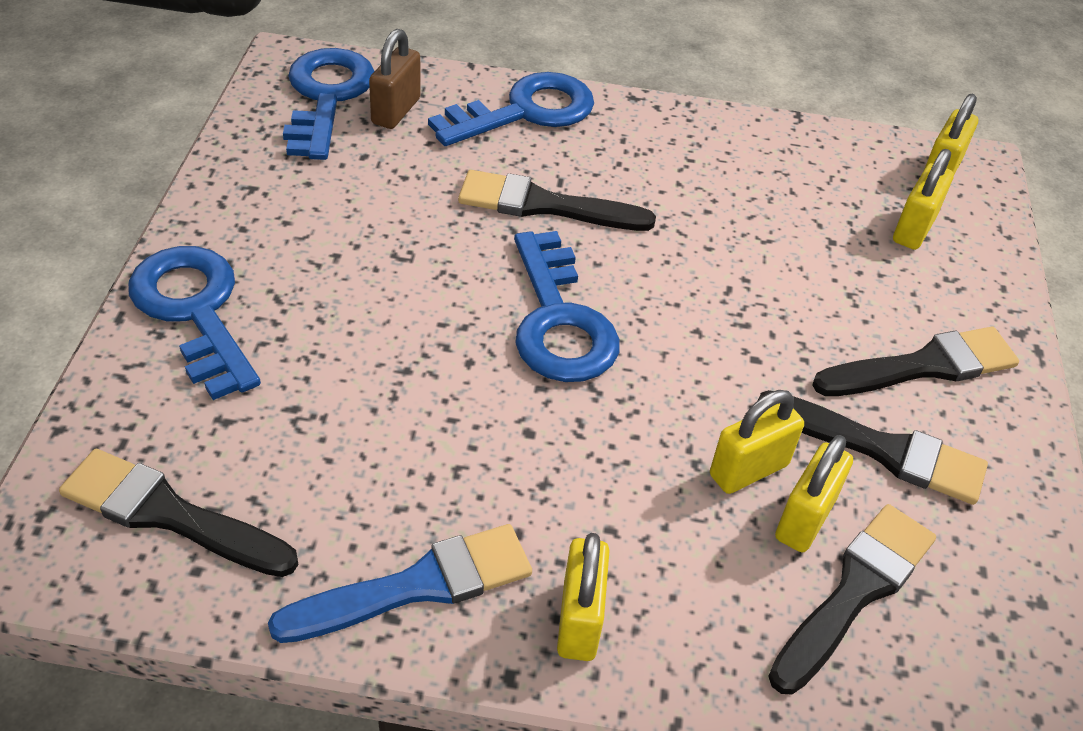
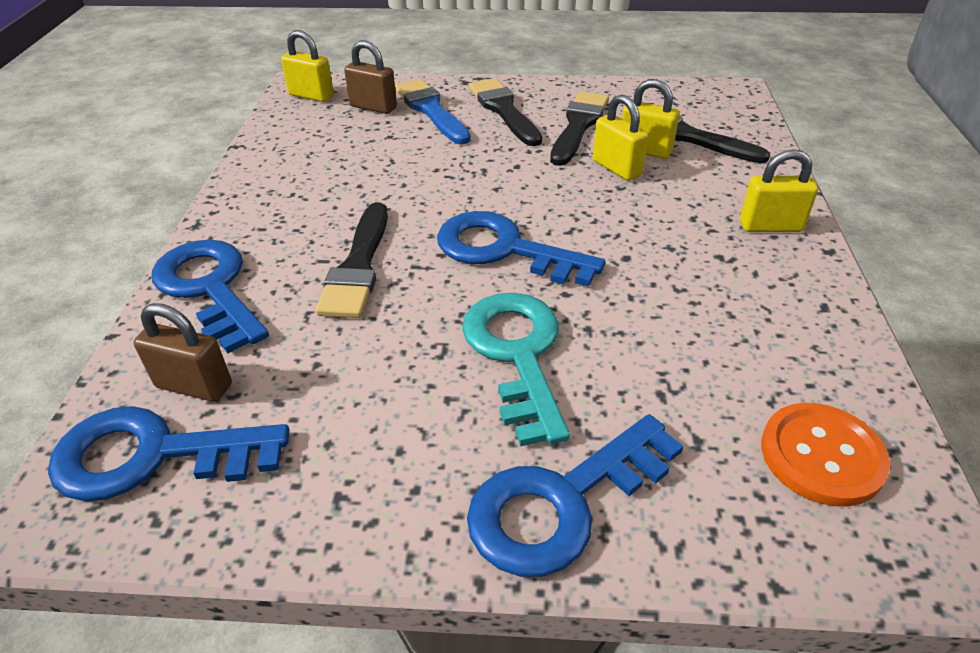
camera: 90 degrees left, 5 degrees down
black brush [59,449,298,577] -> orange button [761,403,890,507]
blue brush [268,524,532,643] -> blue brush moved to [395,79,471,144]
blue key [514,231,620,382] -> blue key turned 135 degrees counterclockwise [437,211,605,287]
yellow padlock [893,149,954,250] -> brown padlock [344,40,397,114]
none -> turquoise key [462,293,570,447]

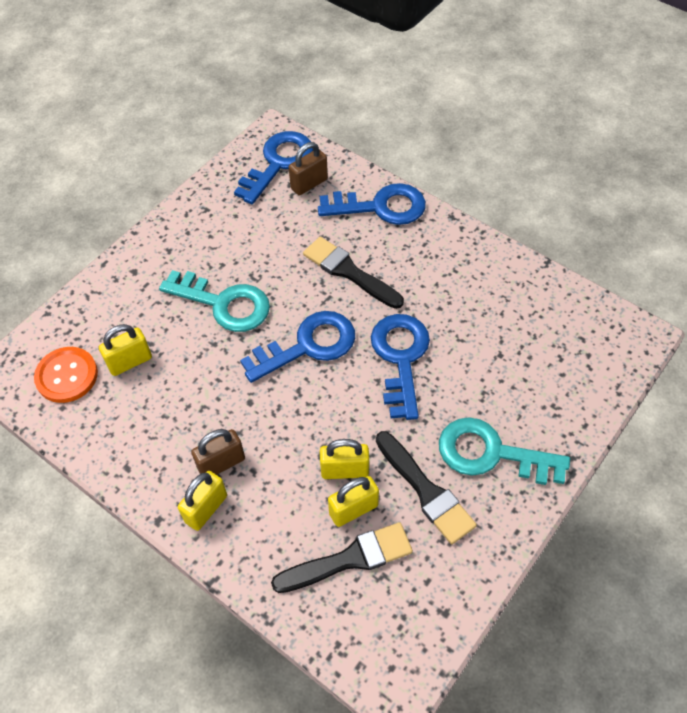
camera: 125 degrees right, 15 degrees up
yellow padlock [281,30,334,102] -> yellow padlock moved to [99,324,152,376]
brown padlock [344,40,397,114] -> brown padlock moved to [191,429,245,475]
blue brush [395,79,471,144] -> none
blue key [467,414,683,577] -> blue key moved to [371,314,430,420]
black brush [469,78,542,146] -> turquoise key [439,417,570,485]

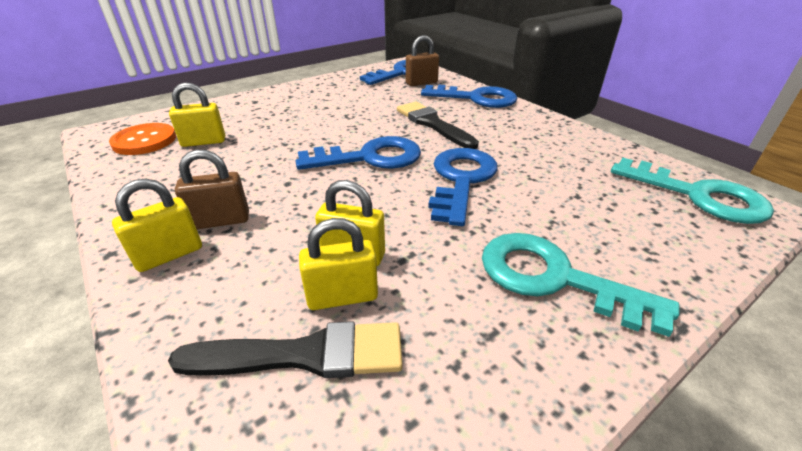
camera: 15 degrees right, 20 degrees down
turquoise key [159,270,270,332] -> turquoise key moved to [611,158,774,224]
black brush [376,431,477,544] -> none

